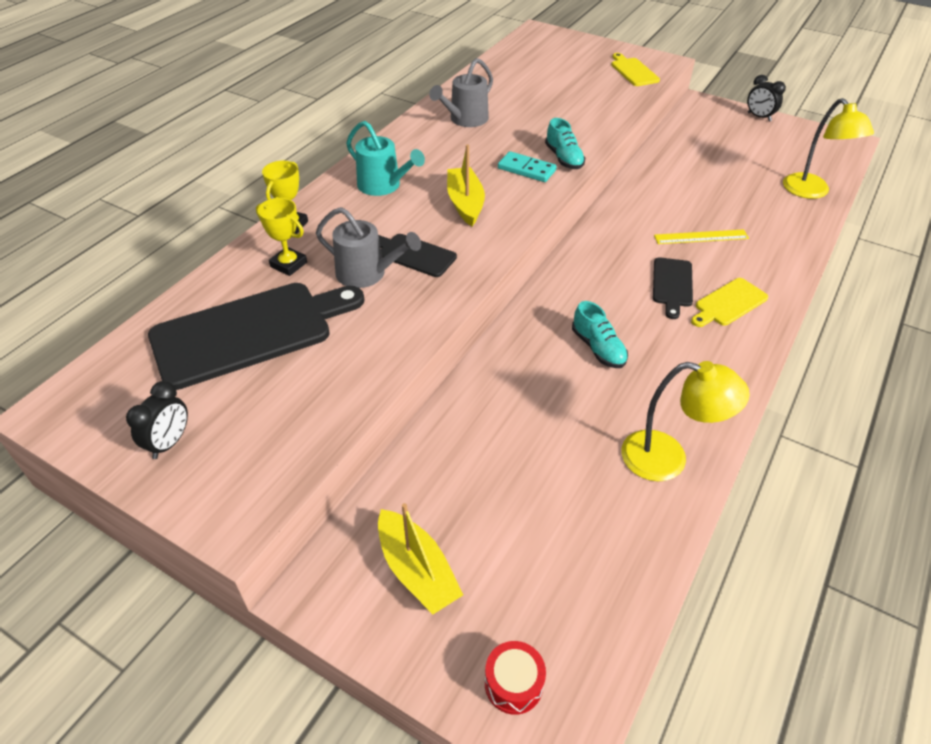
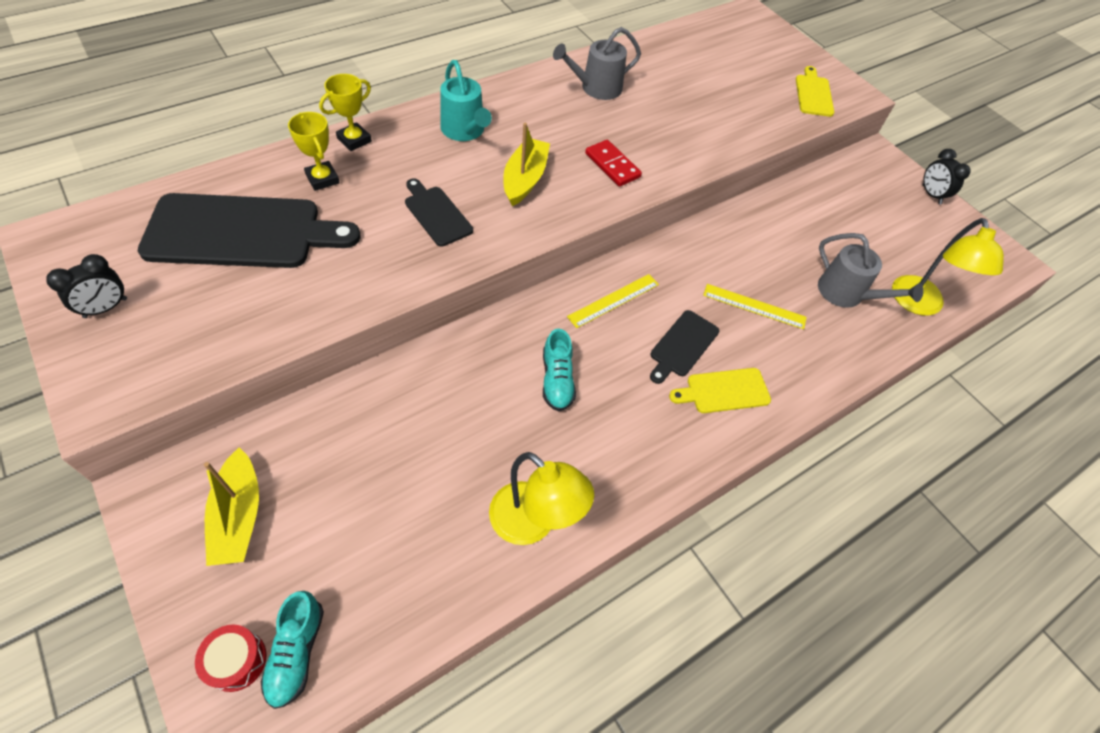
camera: 20 degrees right, 10 degrees up
grey watering can [316,207,421,288] -> grey watering can moved to [818,233,924,308]
turquoise domino [498,151,557,182] -> red domino [585,140,642,187]
turquoise shoe [545,118,585,169] -> turquoise shoe moved to [261,591,324,709]
none -> yellow ruler [567,274,659,328]

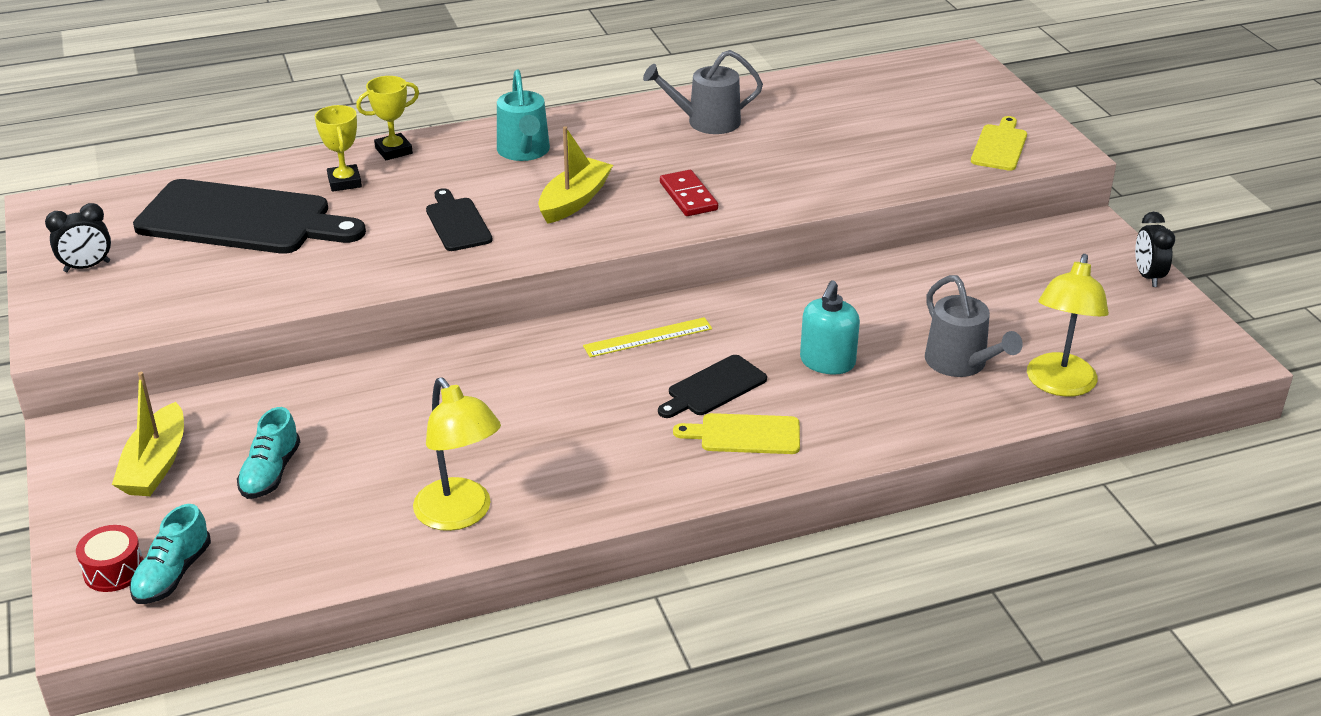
camera: 20 degrees right, 20 degrees down
turquoise shoe [543,328,576,411] -> turquoise shoe moved to [237,407,300,499]
yellow ruler [703,284,807,329] -> turquoise soap dispenser [800,281,860,375]

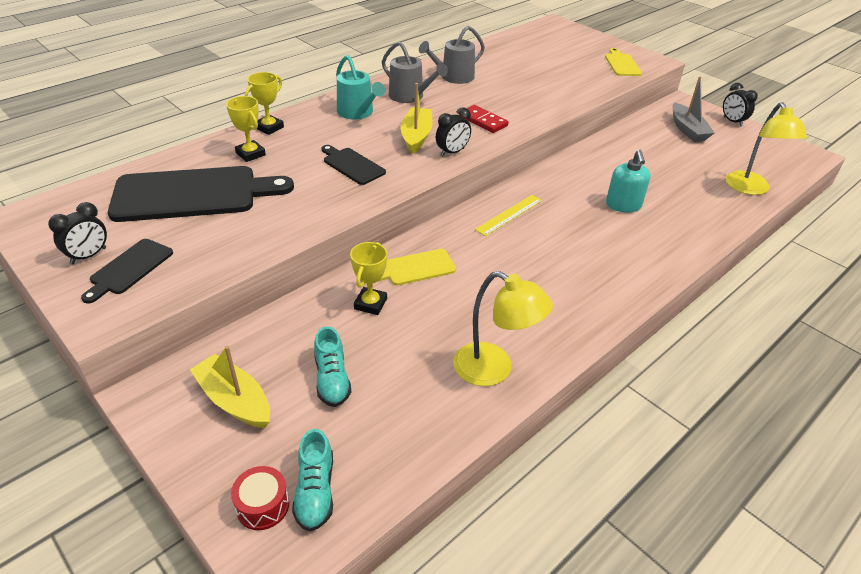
camera: 25 degrees left, 5 degrees up
yellow boat [112,372,184,496] -> yellow boat turned 150 degrees clockwise [190,346,270,428]
black cutting board [658,355,767,418] -> black cutting board moved to [81,239,173,304]
yellow cutting board [673,413,800,454] -> yellow cutting board moved to [379,249,456,285]
grey watering can [925,275,1023,377] -> grey watering can moved to [382,41,447,103]
none -> yellow trophy [350,242,387,315]
none -> black clock [436,107,471,157]
none -> grey boat [672,76,714,142]

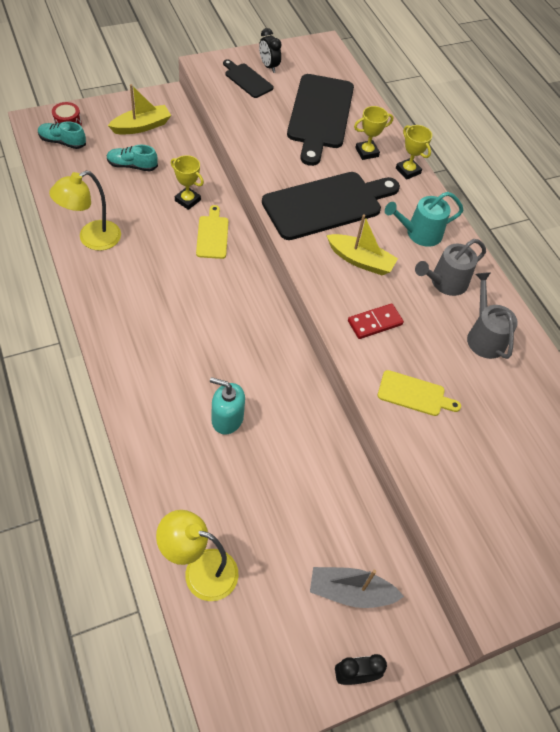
camera: 105 degrees right, 15 degrees up
black cutting board [321,145,386,185] -> black cutting board [262,172,400,240], size x2.04
black clock [436,107,471,157] -> none
yellow ruler [475,195,542,236] -> none
yellow cutting board [605,48,642,76] -> yellow cutting board moved to [378,370,461,416]

